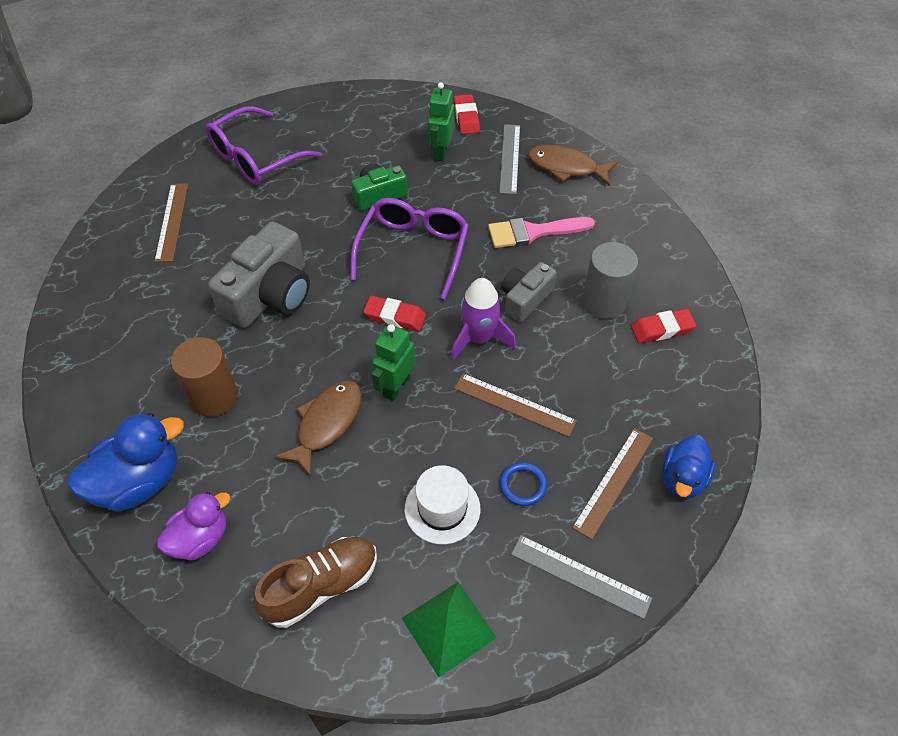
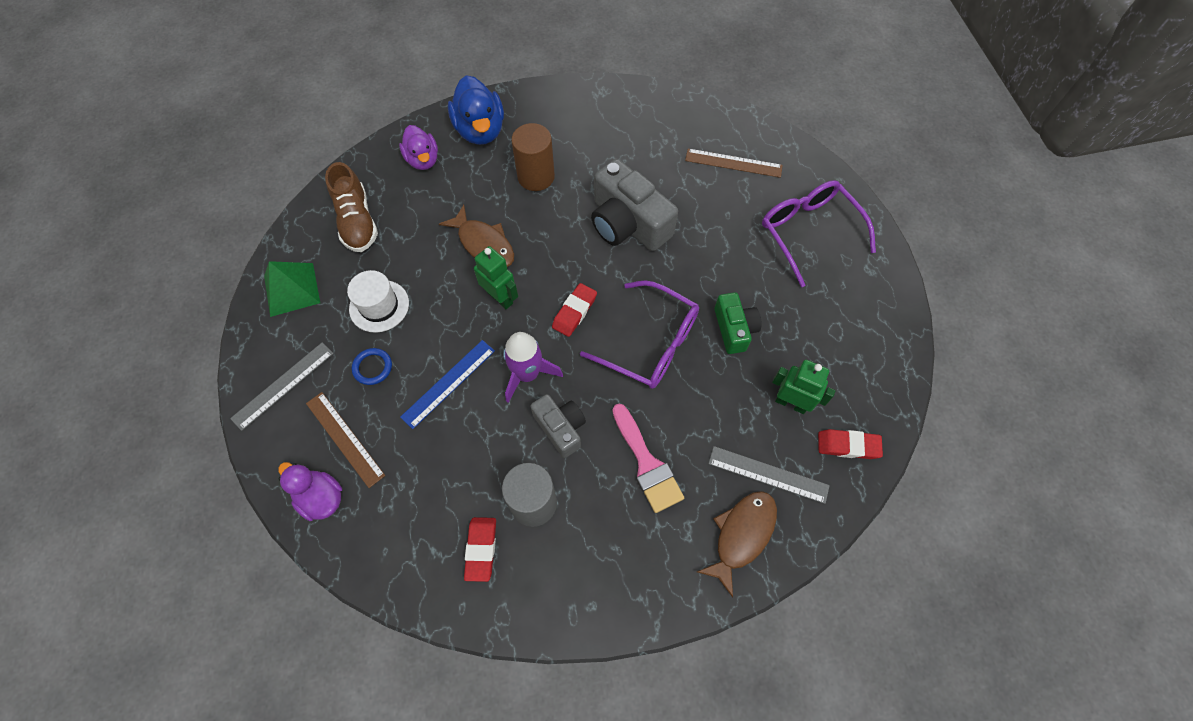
camera: 105 degrees right, 10 degrees up
brown ruler [454,373,577,437] -> blue ruler [400,340,495,429]
pink brush [488,217,595,248] -> pink brush turned 150 degrees clockwise [612,403,684,513]
blue duck [662,435,716,499] -> purple duck [278,462,342,521]

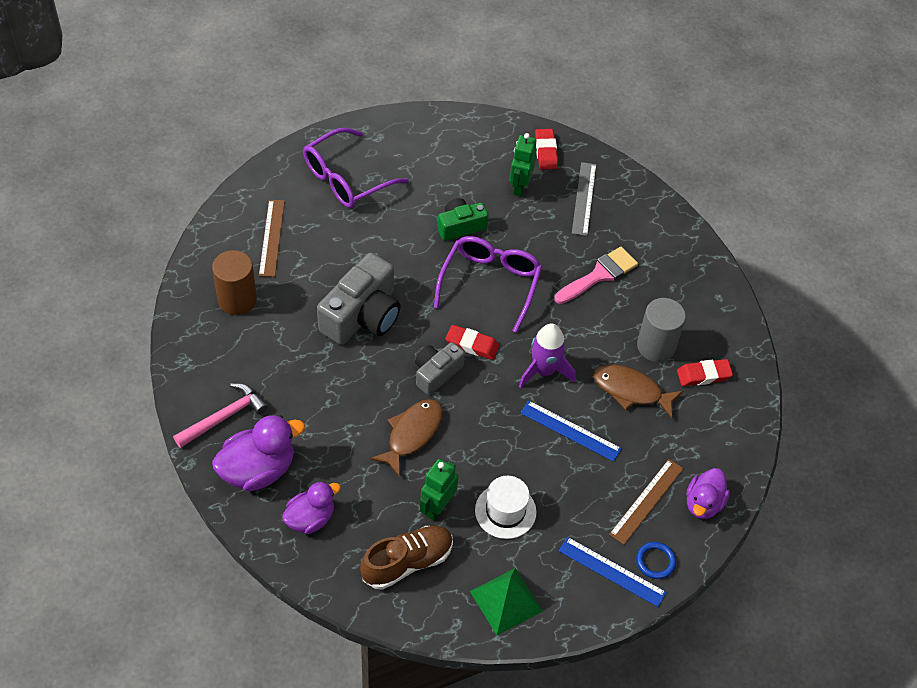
camera: 105 degrees left, 10 degrees down
grey ruler [230,342,334,431] -> blue ruler [559,537,667,607]
blue ring [352,348,392,385] -> blue ring moved to [636,542,676,579]
blue duck [448,75,504,145] -> purple duck [212,415,305,491]
green robot [474,246,518,309] -> green robot moved to [420,459,458,521]
brown cylinder [511,123,555,191] -> brown cylinder moved to [212,250,257,315]
grey camera [530,394,586,458] -> grey camera moved to [415,342,465,395]
brown fish [697,491,777,598] -> brown fish moved to [593,364,683,418]
none -> pink hammer [173,383,268,448]

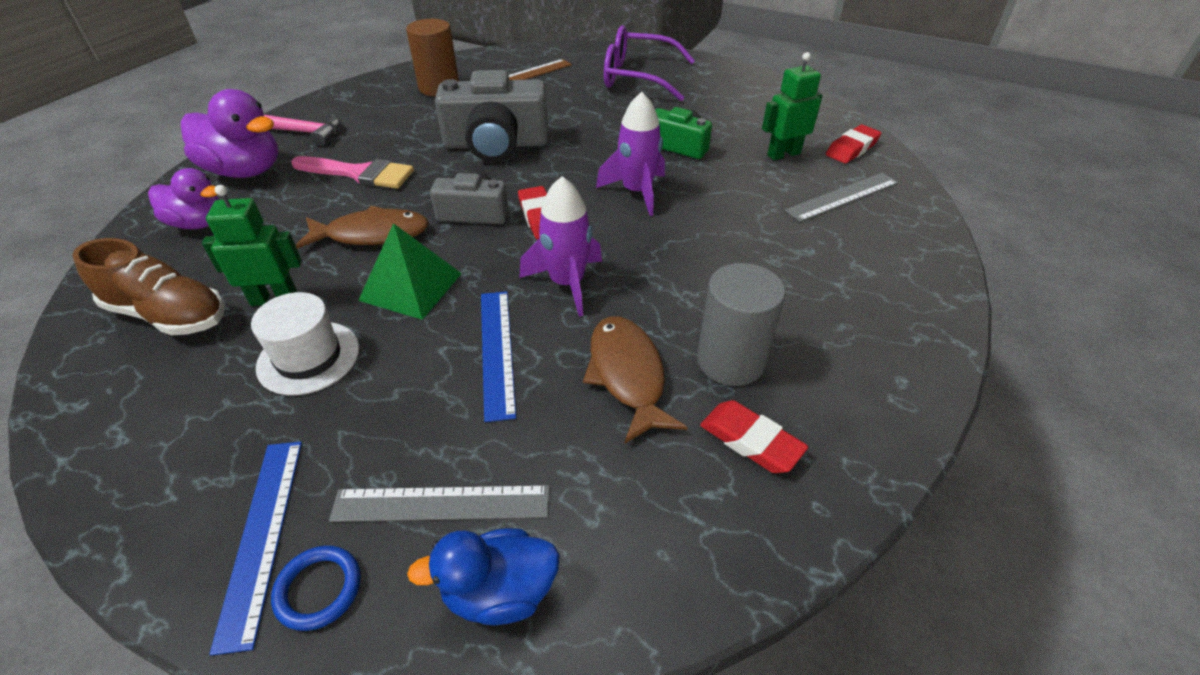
camera: 55 degrees right, 10 degrees down
purple glasses [434,236,542,333] -> purple rocket [596,92,665,216]
green pyramid [470,568,543,635] -> green pyramid moved to [358,223,462,320]
pink brush [554,247,638,304] -> pink brush moved to [291,156,414,189]
brown ruler [609,459,684,545] -> grey ruler [329,485,550,522]
purple duck [686,468,730,519] -> blue duck [407,528,560,625]

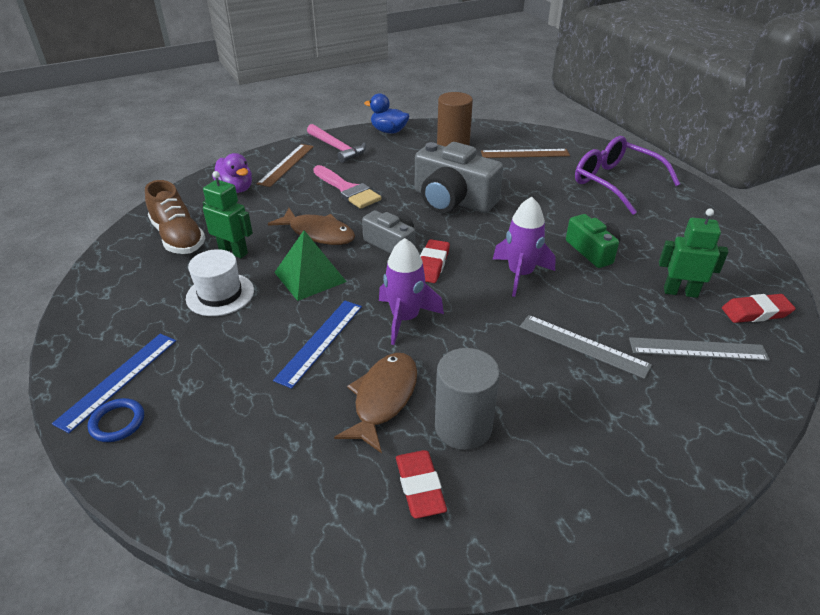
camera: 35 degrees right, 5 degrees down
purple duck [181,89,278,178] -> brown ruler [257,144,314,187]
grey ruler [329,485,550,522] -> grey ruler moved to [520,315,652,379]
blue duck [407,528,560,625] -> blue duck moved to [364,93,409,134]

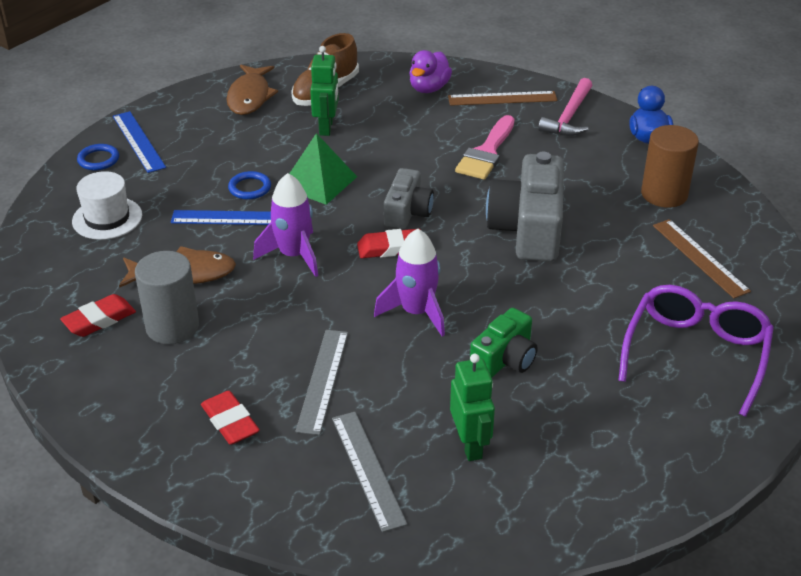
camera: 65 degrees right, 0 degrees up
blue ruler [52,334,176,433] -> blue ruler turned 60 degrees clockwise [113,111,166,173]
white hat [186,249,254,316] -> white hat moved to [72,171,142,240]
brown fish [268,208,355,245] -> brown fish moved to [227,65,278,115]
red eraser [722,294,796,323] -> red eraser moved to [201,391,260,445]
none -> blue ring [228,171,271,199]

